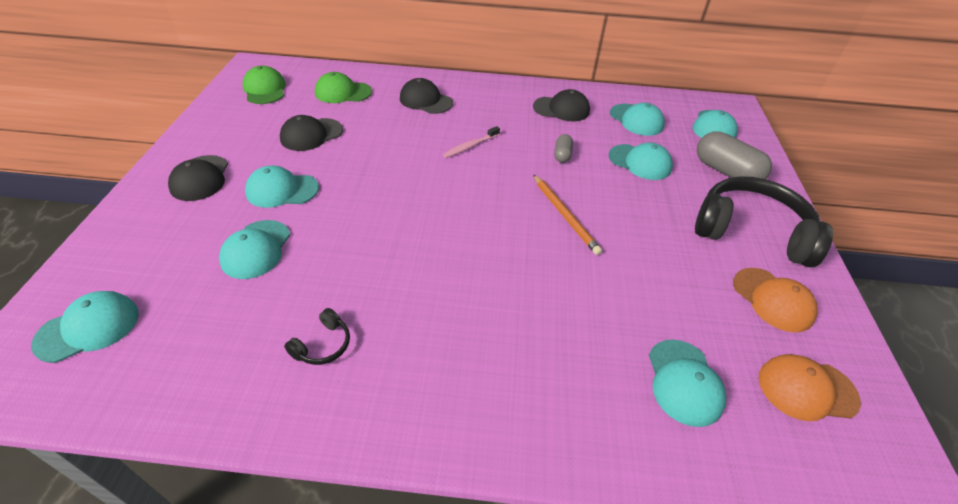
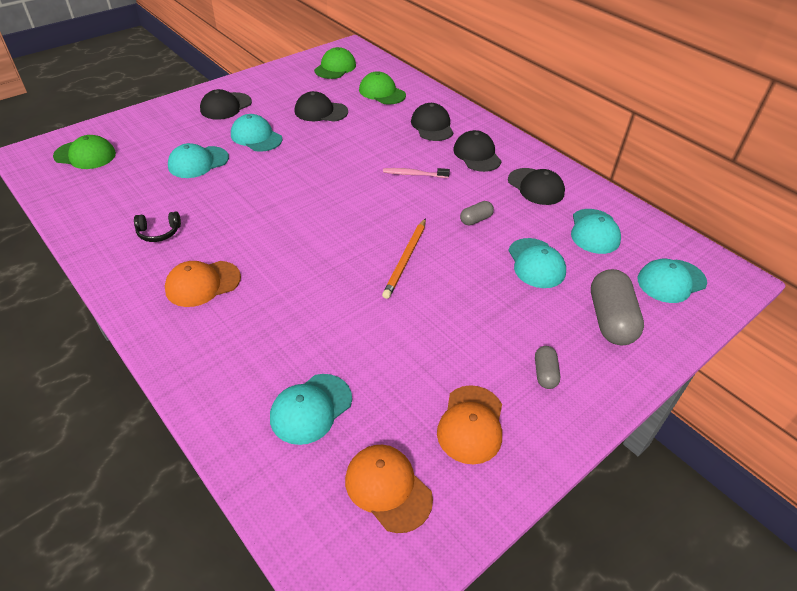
camera: 45 degrees right, 0 degrees up
turquoise cap [31,291,139,363] -> green cap [53,135,116,169]
black headphones [695,176,833,267] -> grey capsule [535,346,560,389]
none -> orange cap [165,261,241,307]
none -> black cap [453,130,501,172]

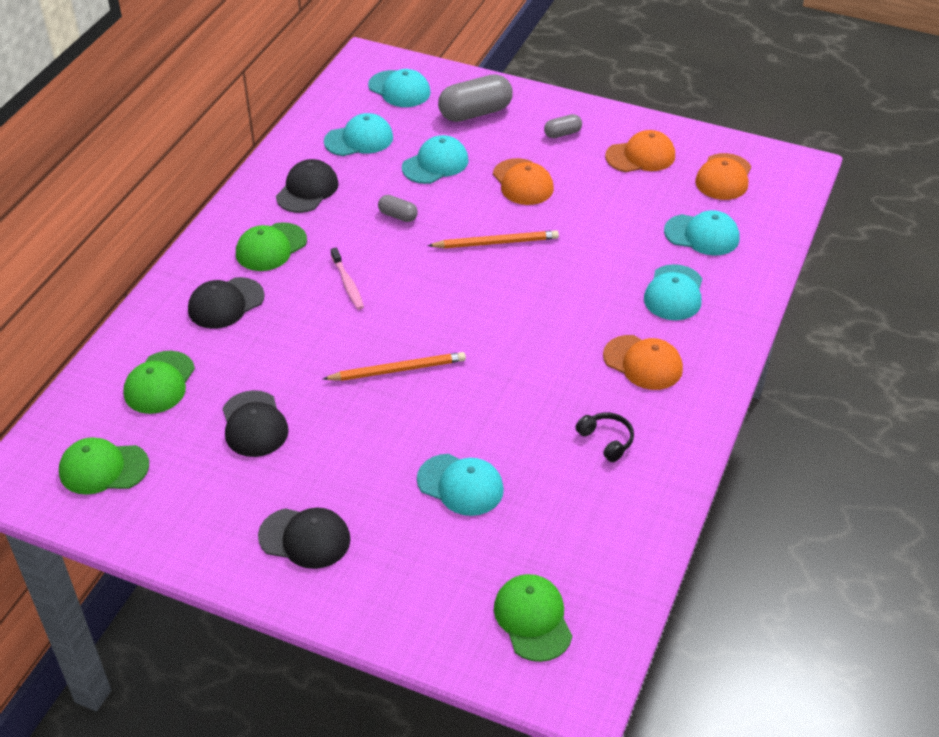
camera: 115 degrees left, 0 degrees up
turquoise cap [231,114,283,152] -> turquoise cap moved to [644,264,702,320]
black cap [453,130,501,172] -> green cap [236,222,307,271]
none -> orange pencil [323,352,466,381]
none -> orange cap [493,158,554,205]

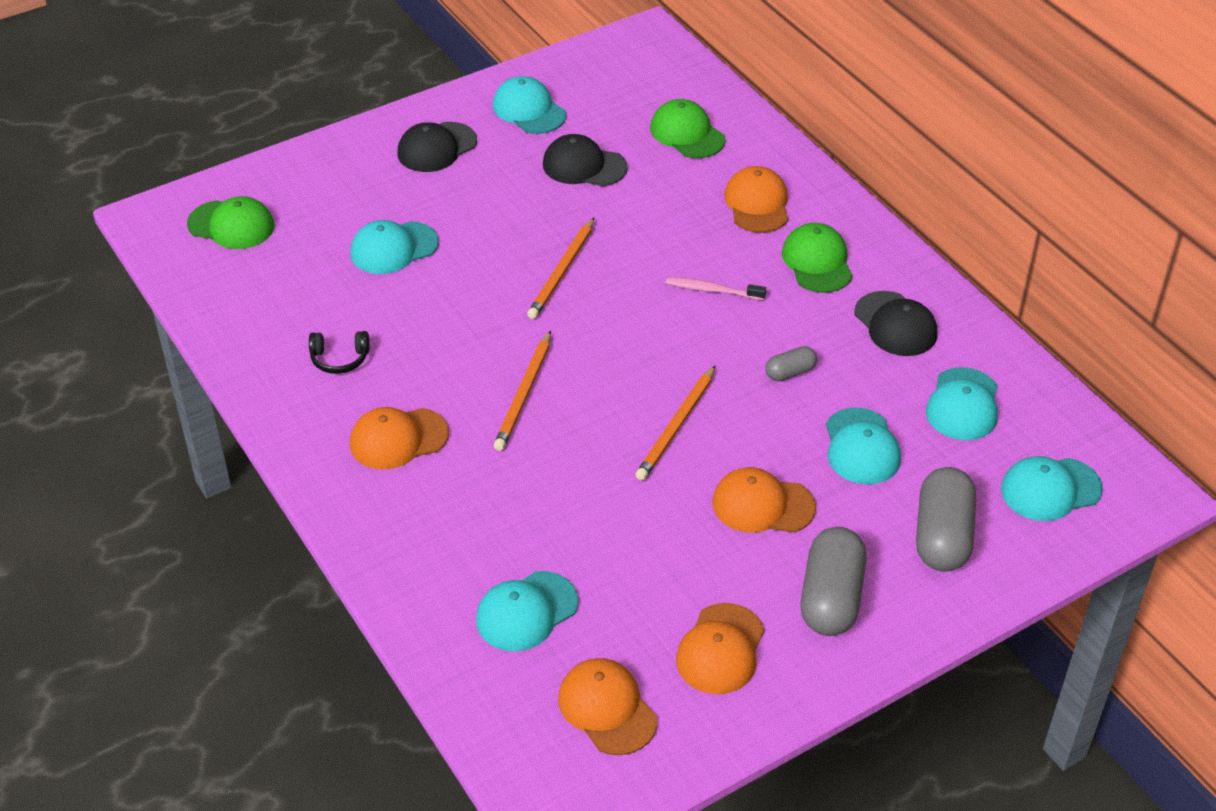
camera: 125 degrees right, 0 degrees up
green cap [59,437,149,495] -> none
black cap [188,277,265,329] -> orange cap [725,166,788,233]
grey capsule [544,114,582,138] -> grey capsule [801,527,866,636], size x1.97
turquoise cap [644,264,702,320] -> turquoise cap moved to [493,76,566,134]
none -> orange pencil [494,331,551,451]

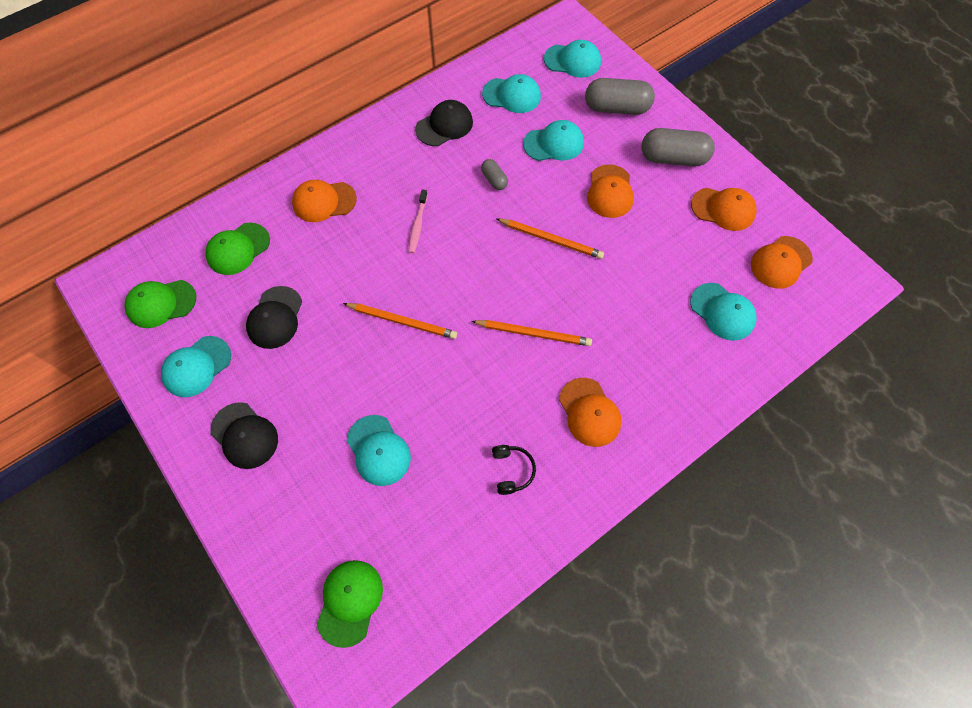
camera: 95 degrees left, 20 degrees up
green cap [782,223,853,293] -> green cap moved to [124,280,196,328]
turquoise cap [1001,456,1103,521] -> turquoise cap turned 60 degrees counterclockwise [544,40,601,77]

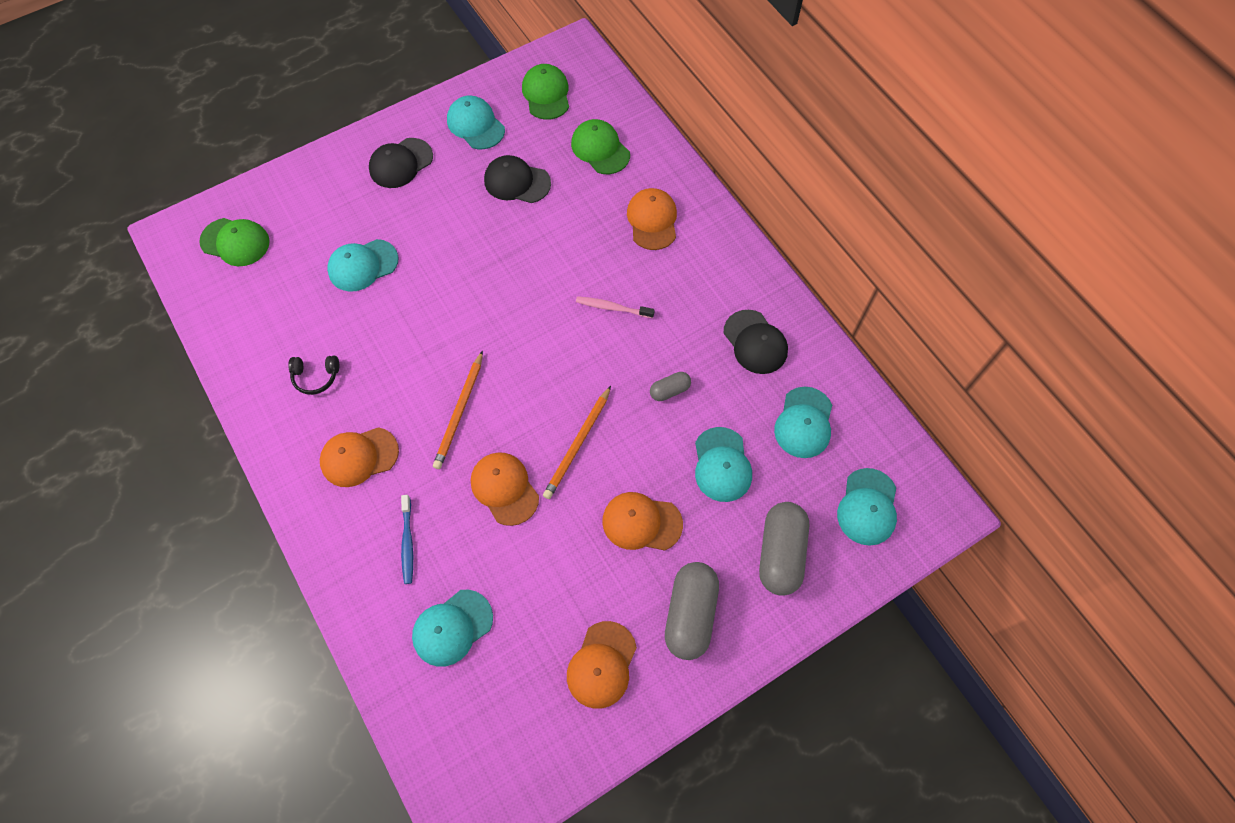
camera: 95 degrees right, 0 degrees up
orange pencil [343,303,457,339] -> none
orange cap [751,236,813,289] -> orange cap moved to [471,452,539,526]
none -> blue toothbrush [401,495,413,584]

